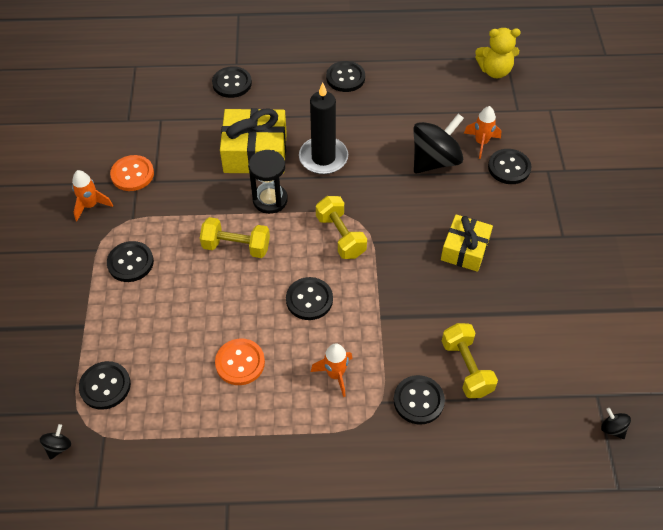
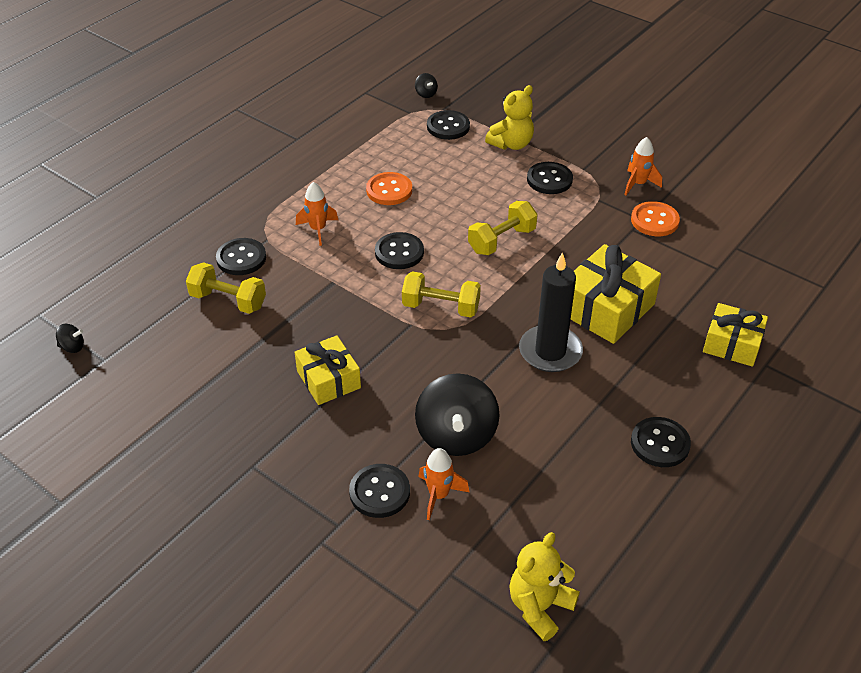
camera: 130 degrees right, 10 degrees down
black button [212,66,252,98] -> yellow gift [703,303,768,367]
black hourglass [248,150,288,214] -> none
none -> yellow teddy bear [485,85,534,150]

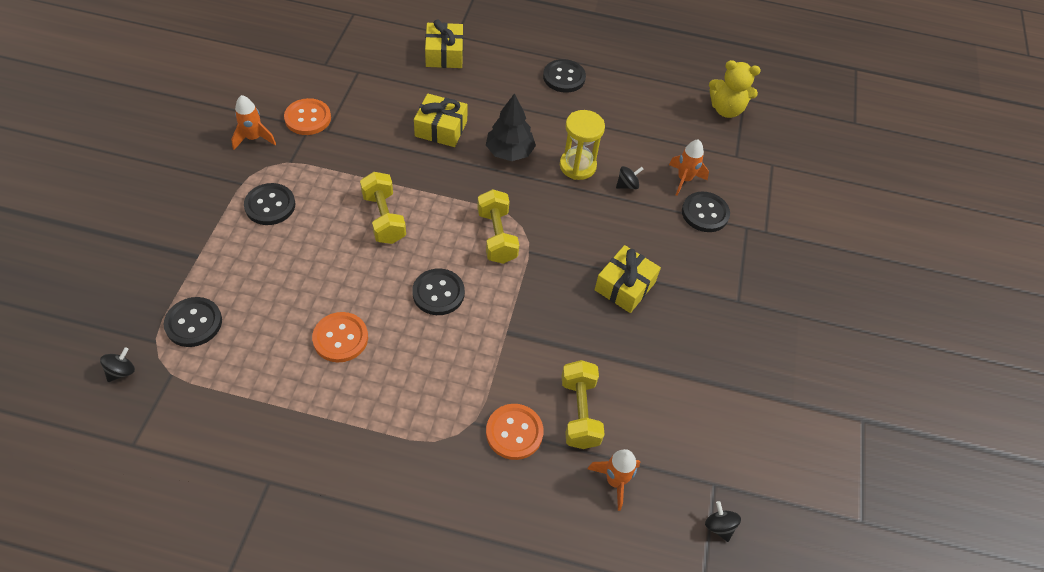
camera: 120 degrees left, 10 degrees up
black button [216,238,266,275] -> orange button [486,404,543,460]
orange rocket [296,182,338,246] -> orange rocket moved to [588,449,640,511]
black spinning top [415,373,500,456] -> black spinning top [616,166,643,189], size x0.41
yellow dumbbell [468,201,538,255] -> yellow dumbbell turned 45 degrees clockwise [360,172,406,244]
yellow teddy bear [485,85,534,150] -> none
black candle [519,252,583,372] -> black tree [486,93,536,161]
yellow gift [570,244,661,344] -> yellow gift [414,94,468,147], size x0.65
none -> yellow hourglass [560,110,605,180]

